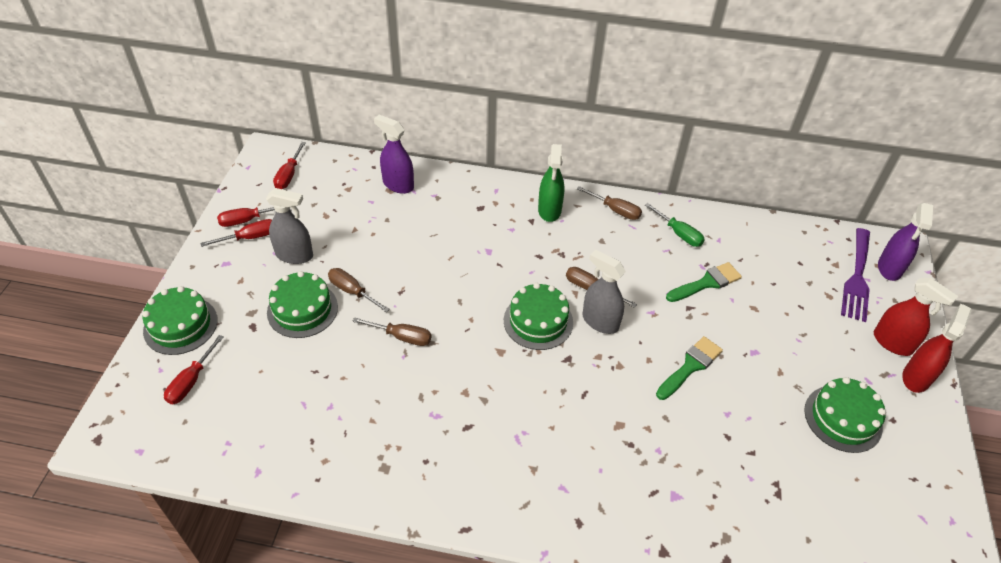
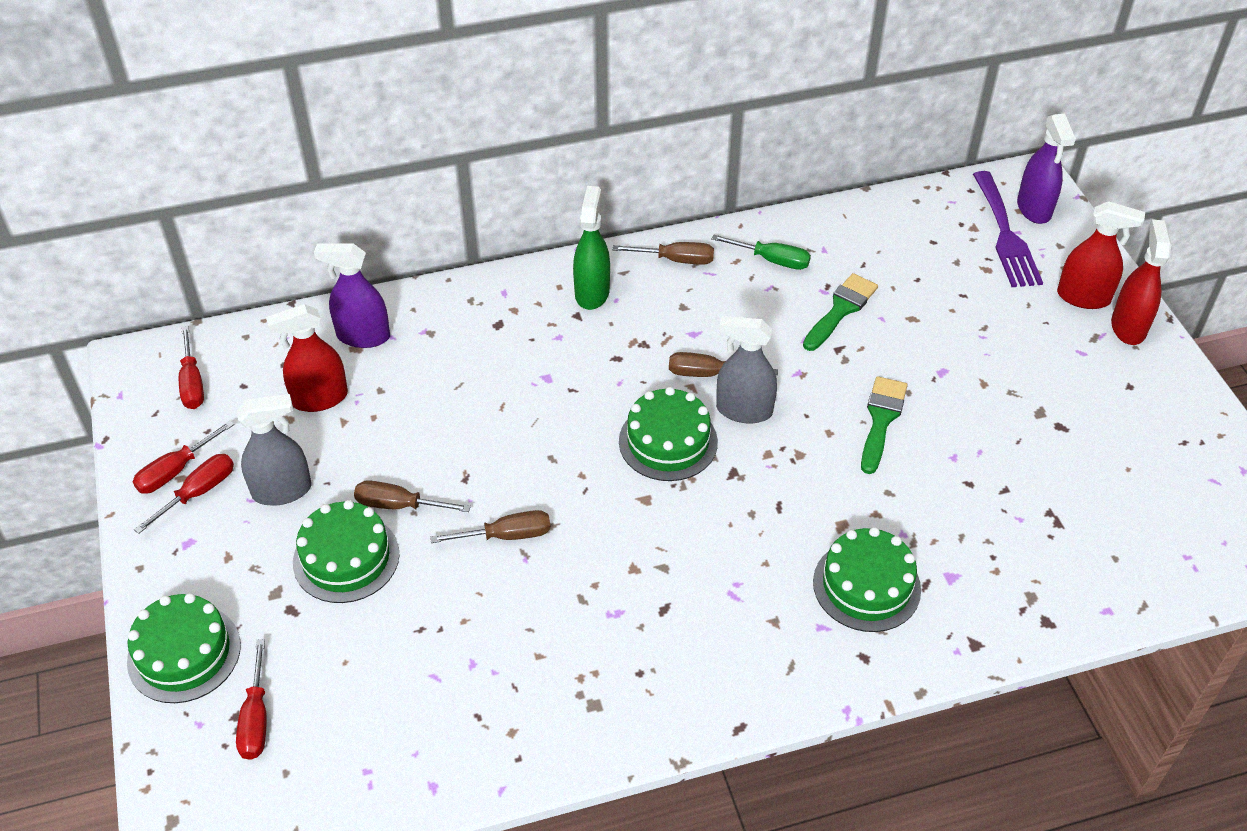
camera: 25 degrees left, 0 degrees up
green spray bottle [538,144,565,222] -> green spray bottle turned 150 degrees counterclockwise [573,186,610,310]
green cake [804,377,886,453] -> green cake moved to [813,527,921,632]
none -> red spray bottle [266,304,348,412]

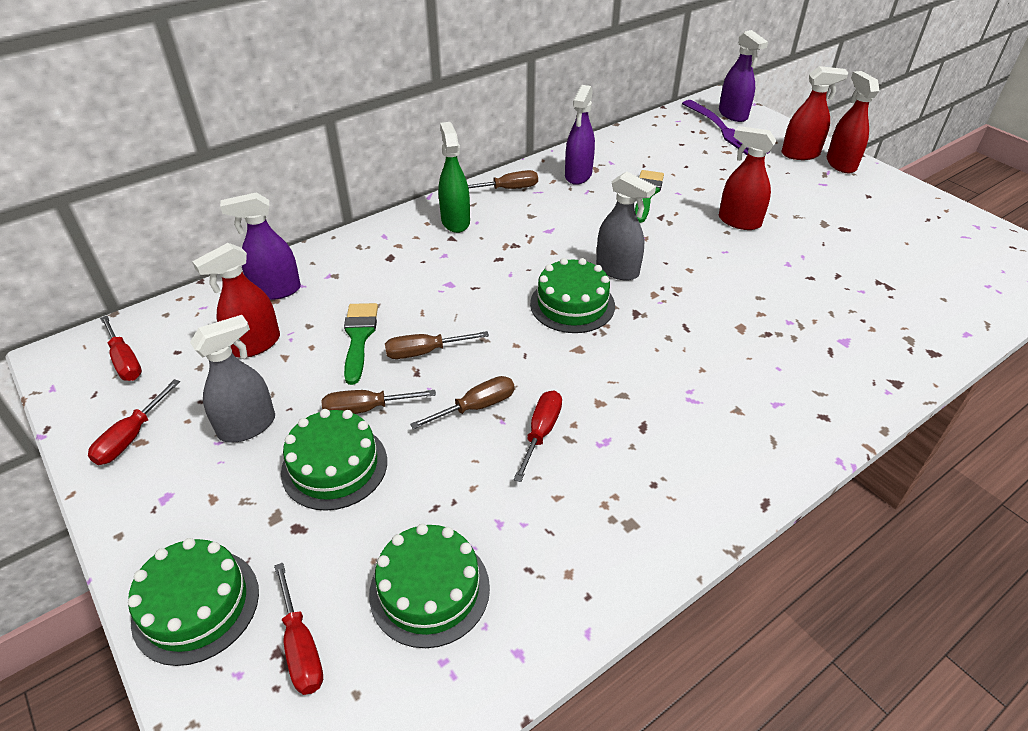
camera: 20 degrees left, 5 degrees down
red screwdriver [134,454,234,534] -> red screwdriver moved to [514,390,562,482]
brown screwdriver [669,352,778,377] -> brown screwdriver moved to [385,331,489,359]
green screwdriver [711,234,811,270] -> purple spray bottle [565,85,595,185]
grey spray bottle [716,316,777,423] -> grey spray bottle turned 135 degrees counterclockwise [596,172,656,281]
green cake [813,527,921,632] -> green cake moved to [369,524,490,648]
green brush [861,376,908,474] -> green brush moved to [344,303,378,385]
none -> red spray bottle [719,126,776,230]

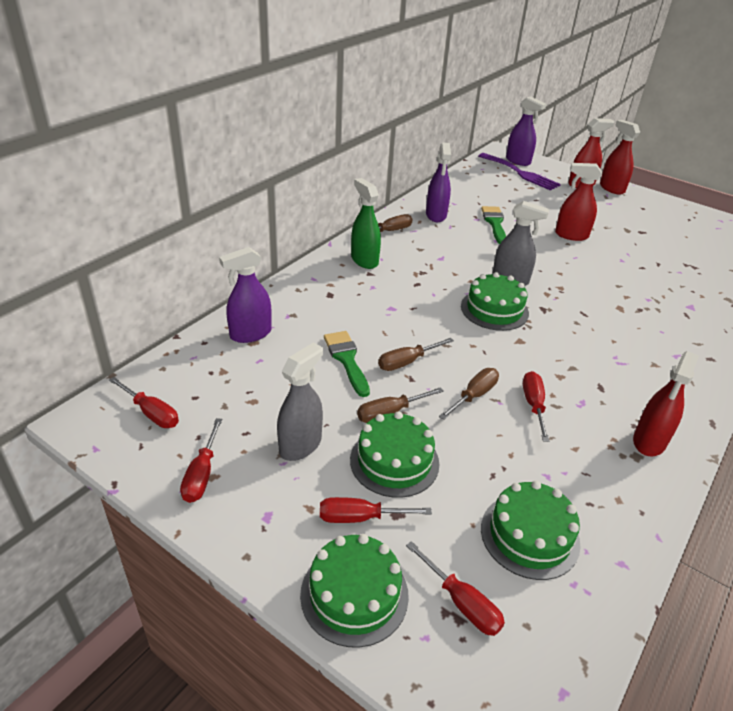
camera: 20 degrees left, 5 degrees down
red spray bottle [192,243,280,358] -> red spray bottle moved to [633,351,699,456]
none -> red screwdriver [320,497,432,523]

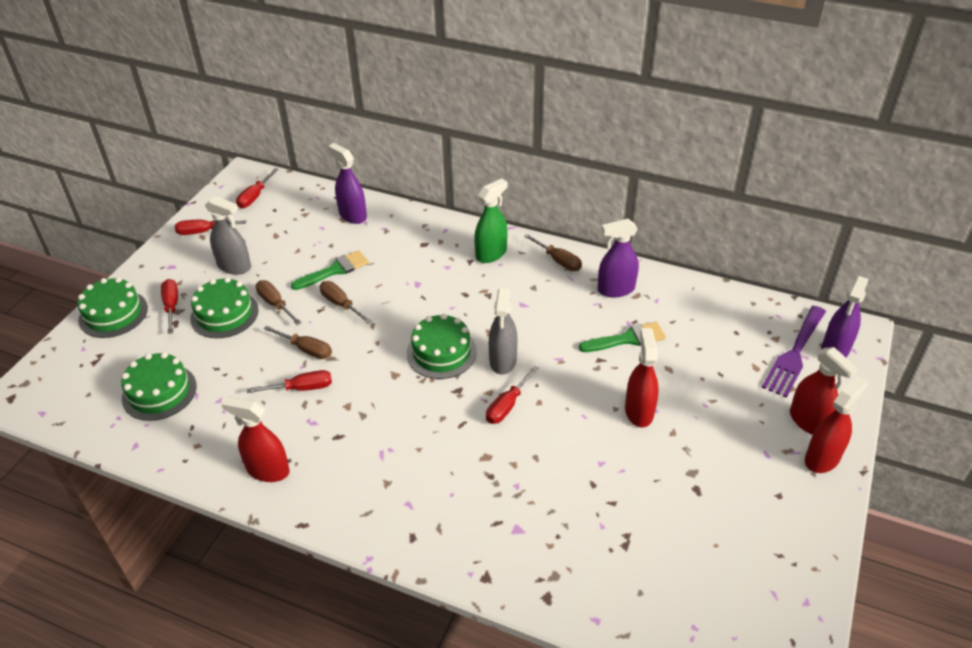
camera: 80 degrees right, 5 degrees up
red screwdriver [406,541,505,636] -> red screwdriver moved to [486,366,539,424]

